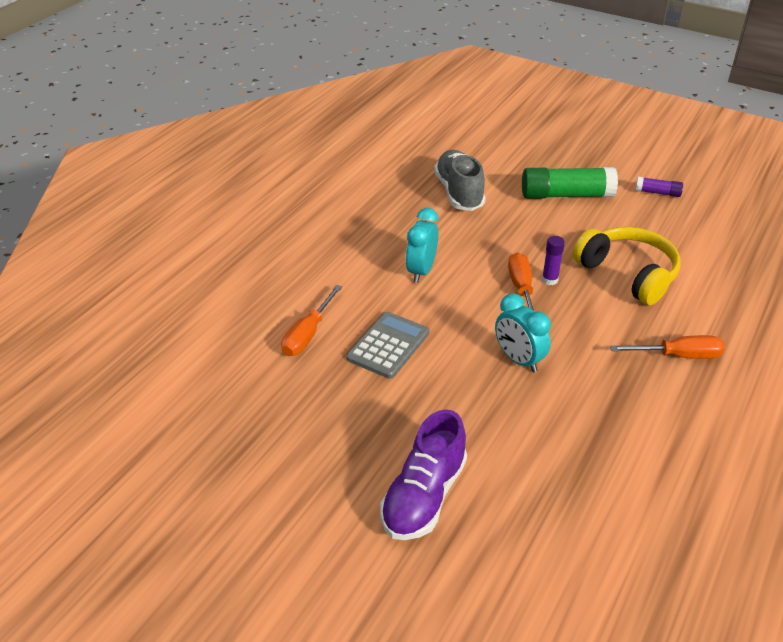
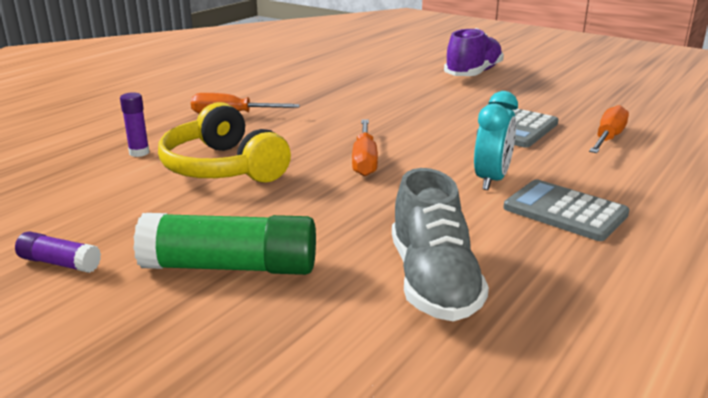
camera: 175 degrees left, 15 degrees down
turquoise clock [495,293,551,373] -> none
purple glue stick [542,236,565,285] -> purple glue stick moved to [120,92,150,157]
none -> grey calculator [503,179,630,241]

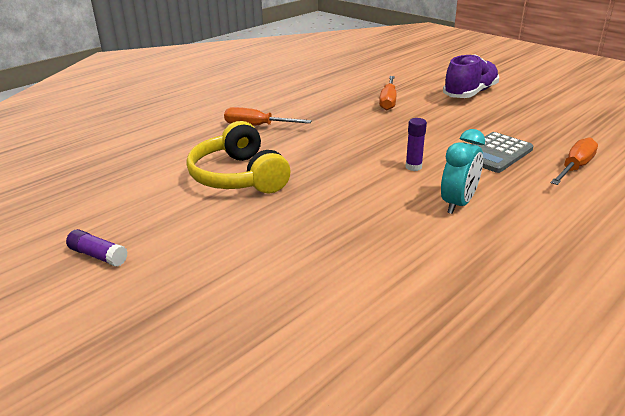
camera: 10 degrees right, 5 degrees up
purple glue stick [120,92,150,157] -> purple glue stick moved to [405,118,427,171]
green glue stick [133,213,316,275] -> none
orange screwdriver [352,120,378,176] -> orange screwdriver moved to [379,76,396,110]
grey shoe [392,168,489,321] -> none
grey calculator [503,179,630,241] -> none

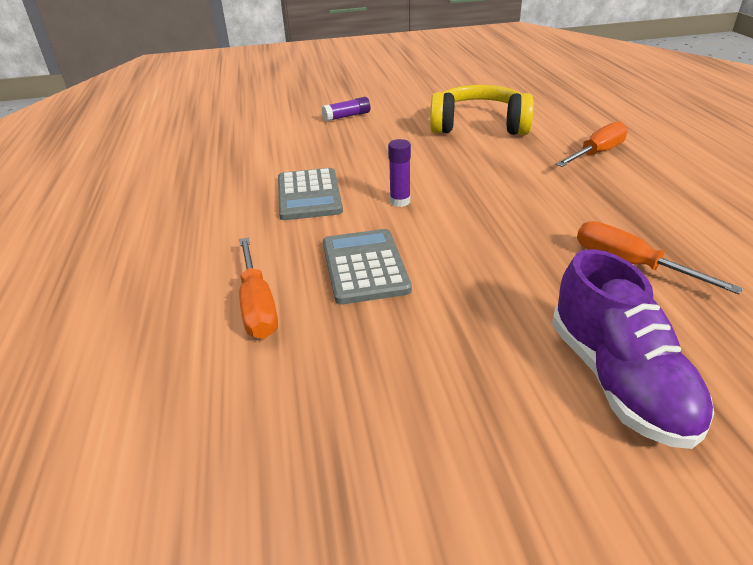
camera: 125 degrees right, 5 degrees up
purple glue stick [66,229,128,267] -> purple glue stick moved to [322,97,371,122]
turquoise clock [441,129,485,214] -> grey calculator [278,168,343,220]

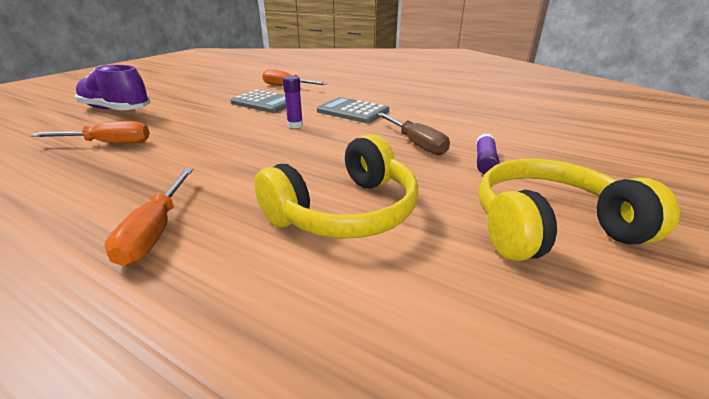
camera: 130 degrees right, 5 degrees down
none -> brown screwdriver [377,113,450,155]
none -> yellow headphones [479,159,680,261]

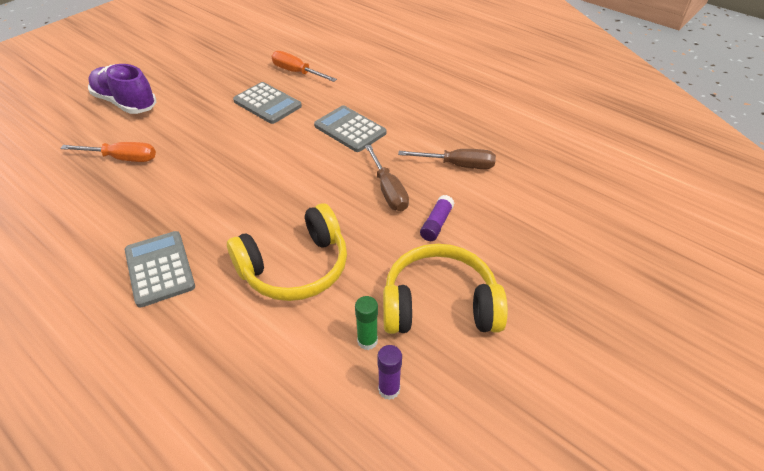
camera: 10 degrees right, 15 degrees up
orange screwdriver [105,168,193,266] -> grey calculator [125,231,195,308]
purple glue stick [283,76,303,128] -> purple glue stick moved to [378,345,402,400]
none -> green glue stick [355,296,378,350]
none -> brown screwdriver [398,149,496,169]

